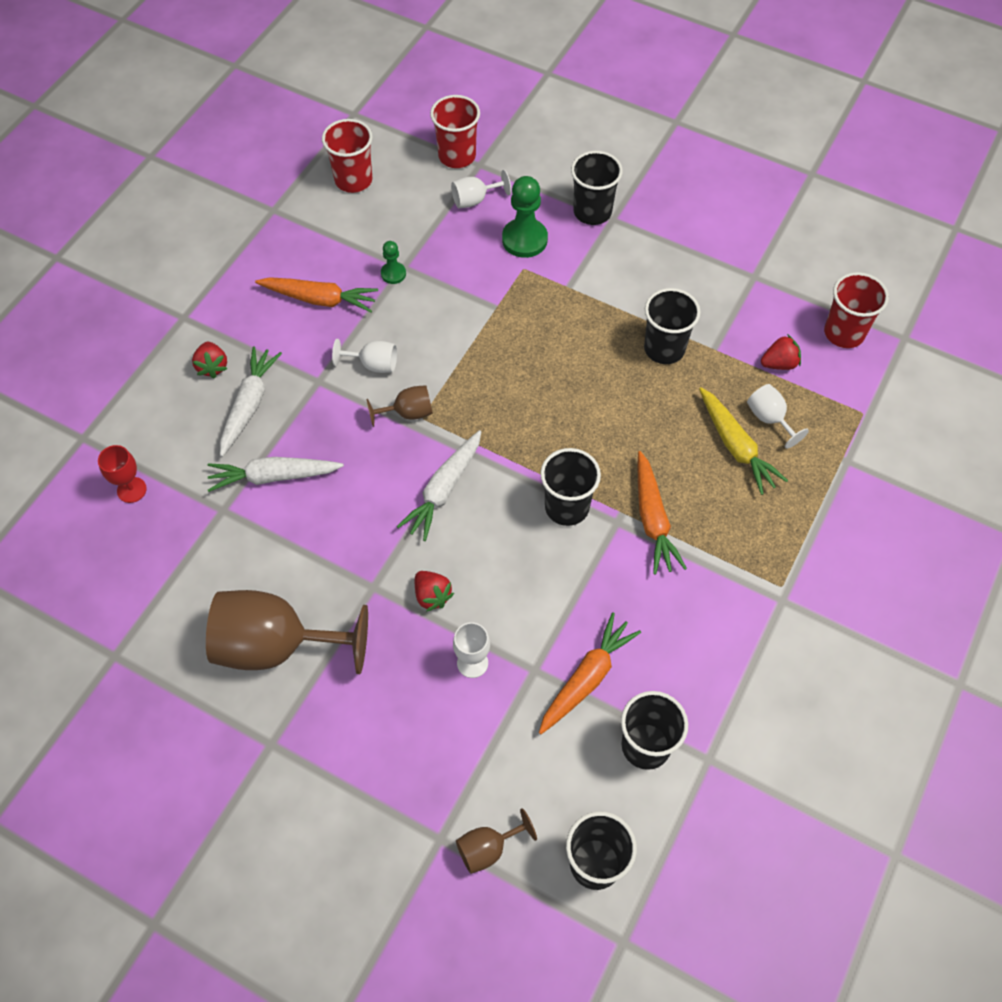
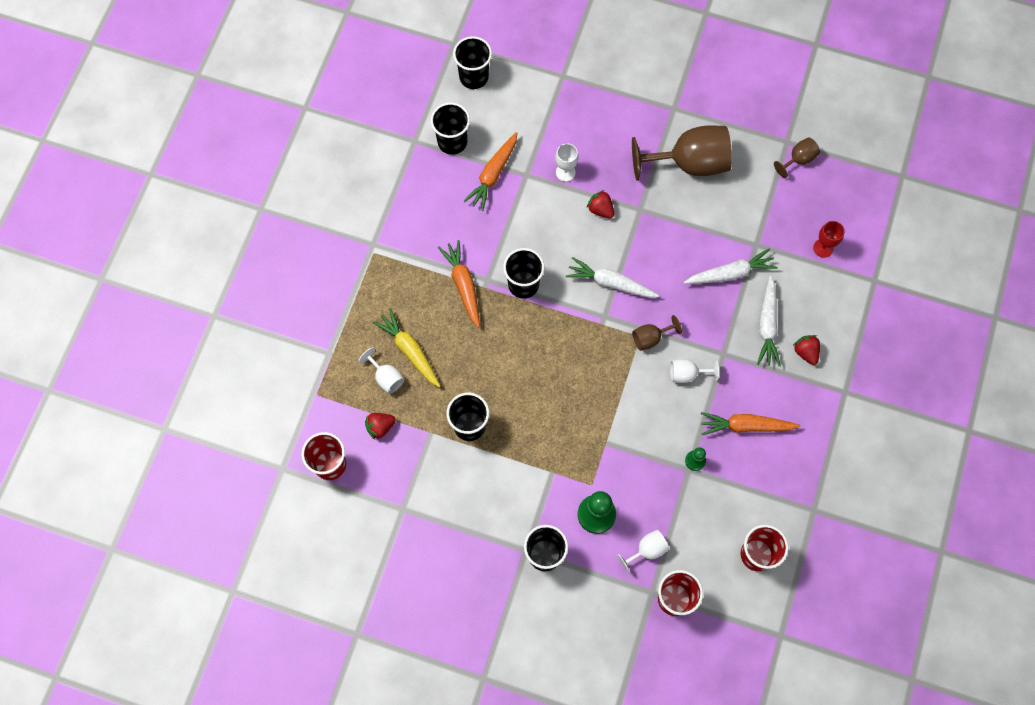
camera: 170 degrees right, 10 degrees up
white carrot [397,430,482,541] -> white carrot turned 90 degrees counterclockwise [566,257,660,298]
brown goblet [456,808,537,874] -> brown goblet moved to [774,137,820,178]

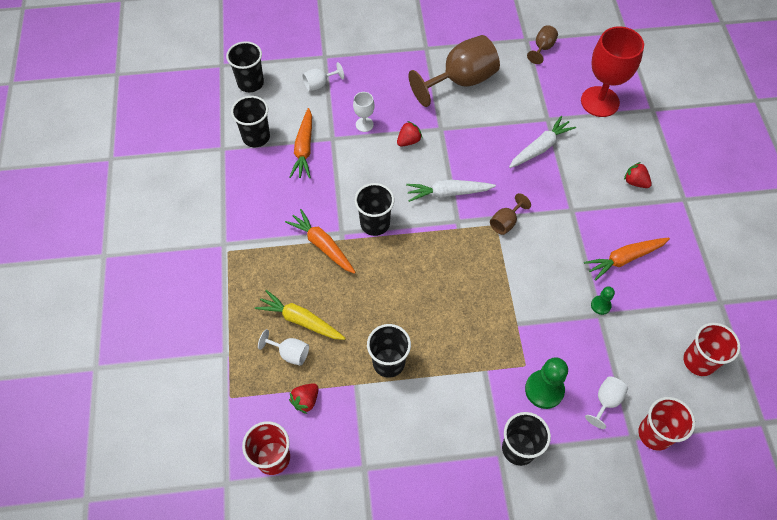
camera: 25 degrees left, 10 degrees down
red strawberry [587,190,614,218] -> red strawberry turned 120 degrees clockwise [397,121,422,147]
white goblet [670,359,719,383] -> white goblet moved to [302,62,344,91]
white carrot [757,275,781,366] -> none
red goblet [813,221,845,258] -> red goblet [581,26,644,117], size x2.16

